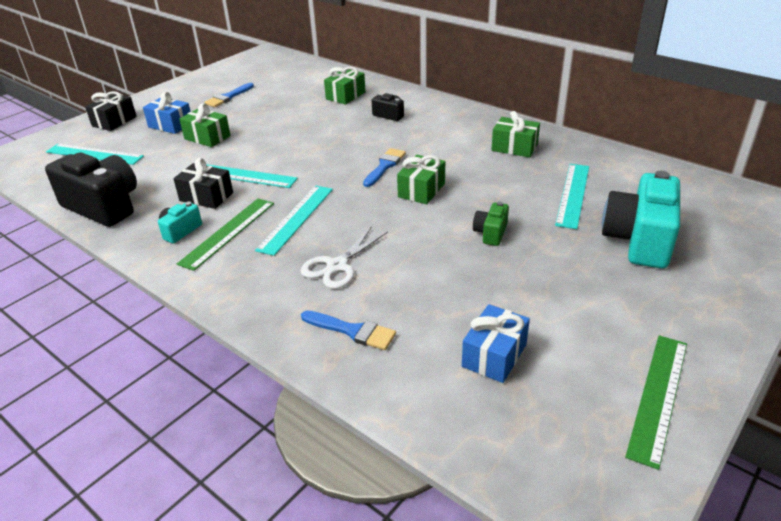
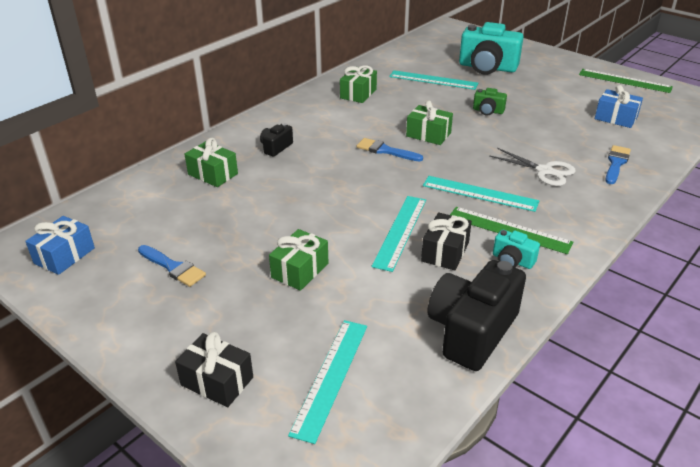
camera: 90 degrees left, 0 degrees up
blue gift [143,92,191,134] -> blue gift moved to [25,216,95,275]

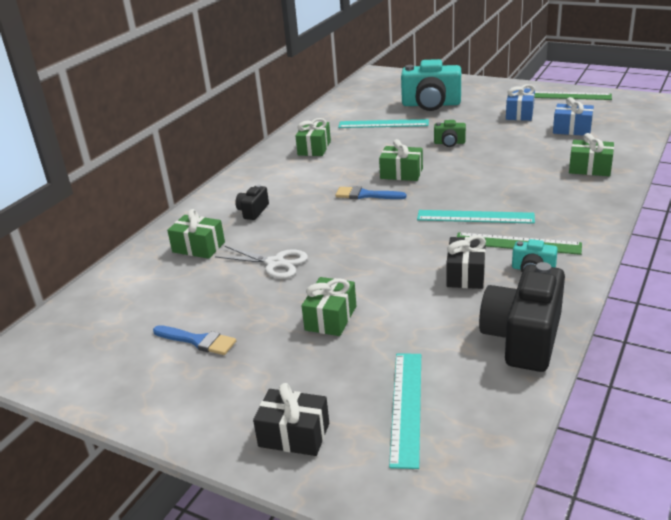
camera: 10 degrees left, 5 degrees down
blue gift [25,216,95,275] -> blue gift moved to [506,84,535,121]
turquoise ruler [371,196,426,272] -> none
white scissors [490,148,576,186] -> white scissors moved to [215,246,308,279]
blue brush [605,145,631,184] -> green gift [569,133,614,176]

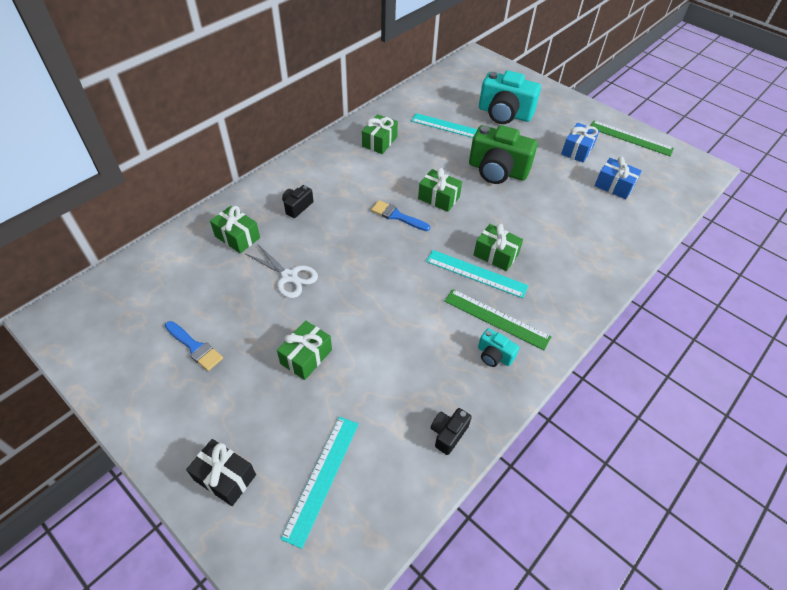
camera: 10 degrees right, 20 degrees up
green camera [434,120,466,147] -> green camera [469,125,538,184], size x2.11
black gift [446,235,486,289] -> none
black camera [479,262,565,372] -> black camera [431,408,472,455], size x0.47
green gift [569,133,614,176] -> green gift moved to [474,224,523,271]

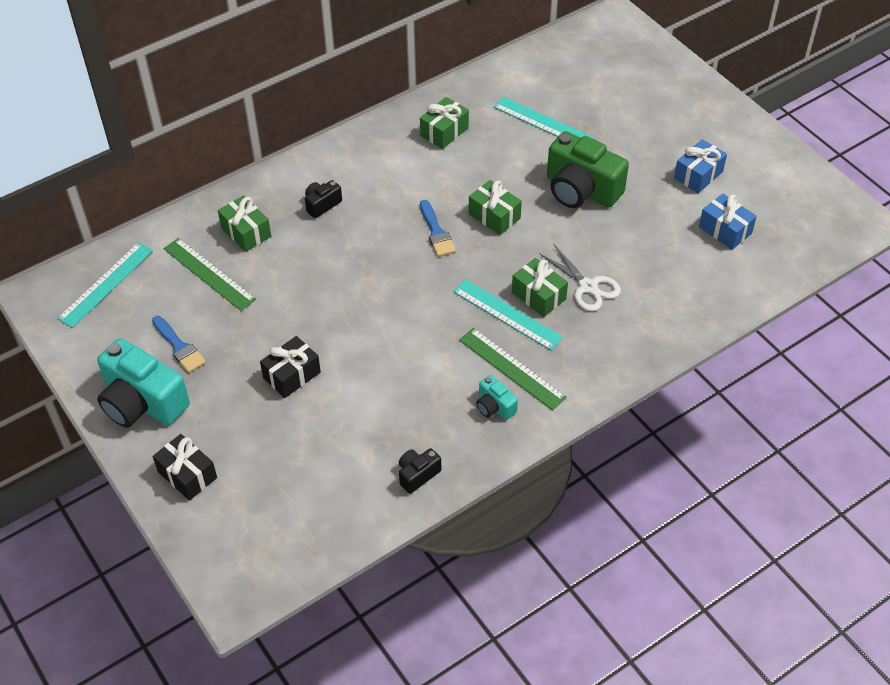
camera: 15 degrees right, 0 degrees up
white scissors [246,244,318,298] -> white scissors moved to [539,243,621,311]
green gift [277,321,332,380] -> black gift [260,336,321,398]
turquoise ruler [281,416,359,549] -> turquoise ruler moved to [57,242,153,328]
blue brush [371,200,430,231] -> blue brush turned 150 degrees counterclockwise [420,200,456,257]
turquoise camera [479,70,541,124] -> turquoise camera moved to [97,338,190,428]
green ruler [590,121,674,156] -> green ruler moved to [163,238,256,311]

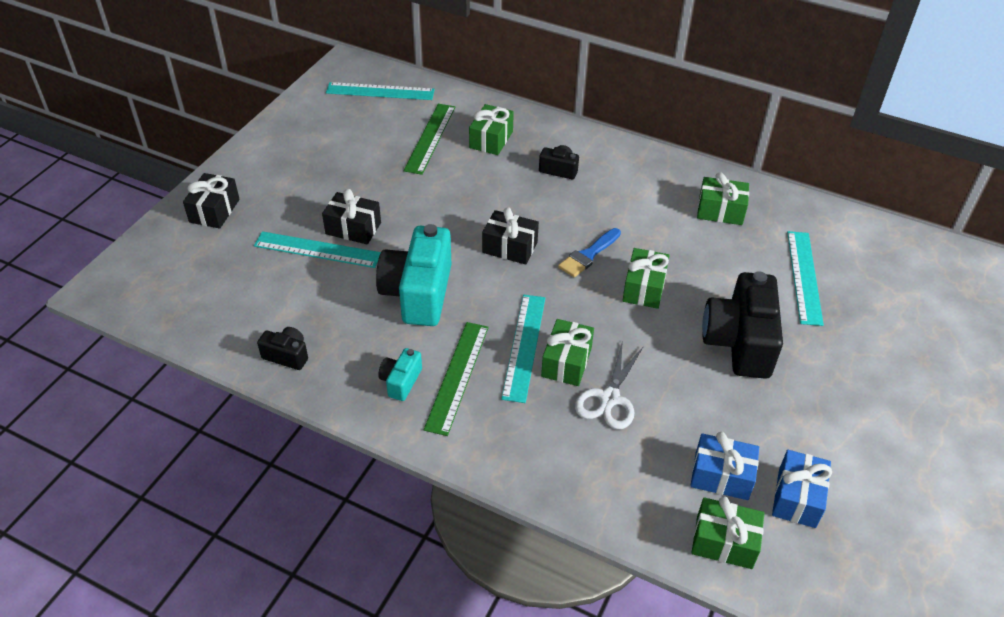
camera: 60 degrees right, 5 degrees down
turquoise camera [97,338,190,428] -> turquoise camera moved to [376,224,451,326]
blue brush [152,316,206,373] -> none
green camera [547,131,629,208] -> black camera [702,271,783,379]
blue gift [674,139,727,193] -> blue gift moved to [691,432,759,500]
none -> turquoise ruler [254,231,381,268]
none -> black gift [482,207,539,265]
none -> green gift [691,496,764,569]

